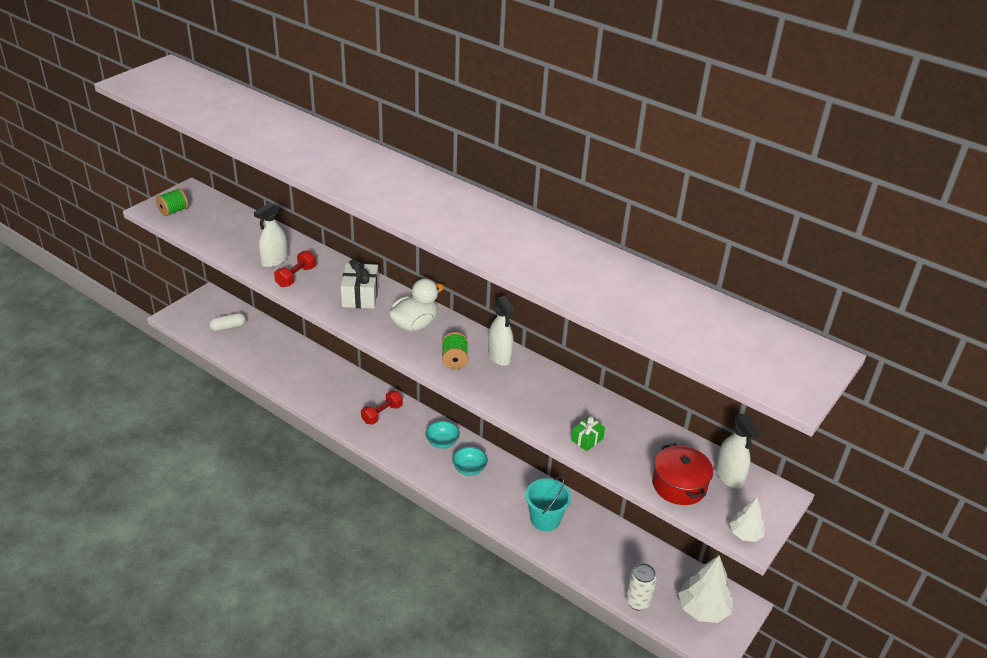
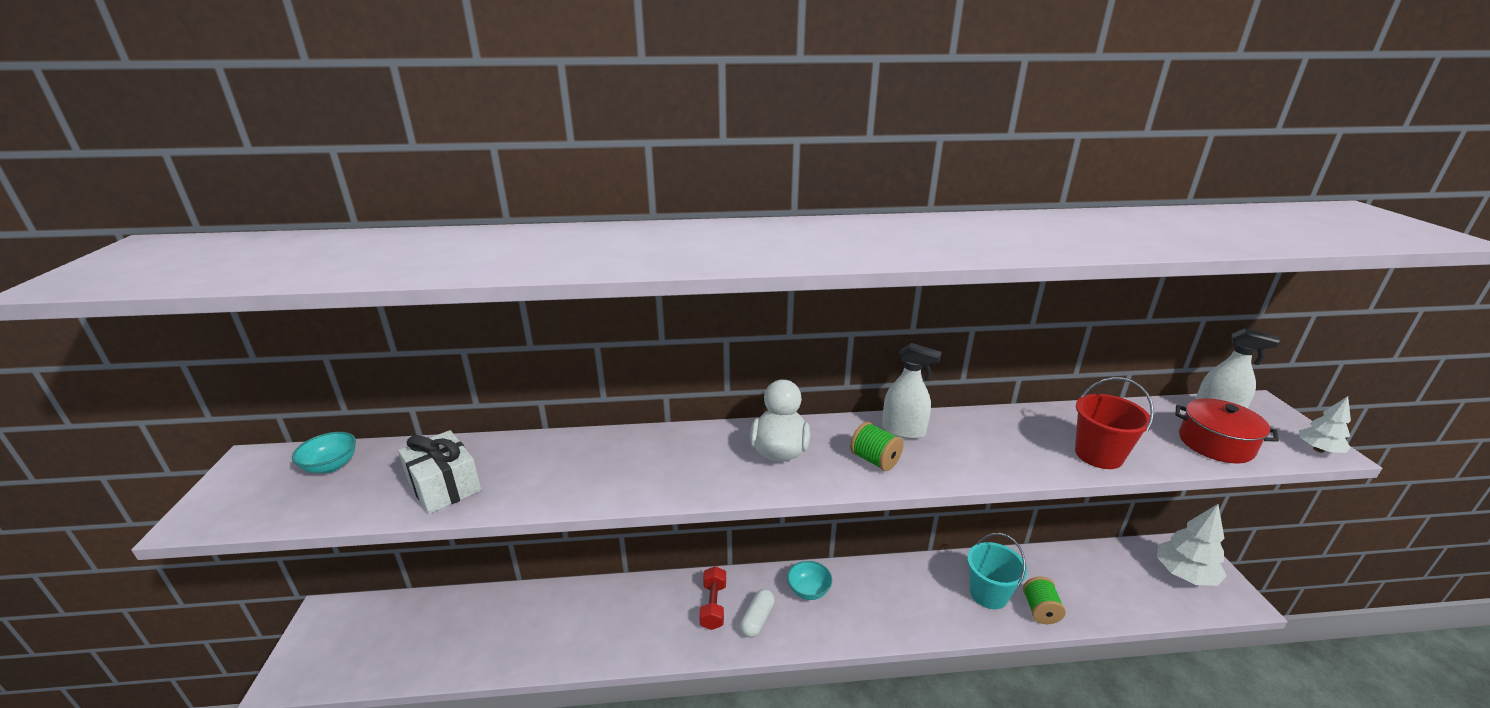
camera: 40 degrees left, 10 degrees down
green spool [156,188,188,217] -> green spool moved to [1023,577,1066,624]
white capsule [209,313,246,331] -> white capsule moved to [740,589,775,638]
white spray bottle [254,203,288,267] -> none
red dumbbell [274,251,316,287] -> none
white gift [341,259,379,309] -> white gift moved to [398,430,482,514]
turquoise bowl [452,447,488,476] -> turquoise bowl moved to [292,432,356,473]
green gift [571,416,605,451] -> red bucket [1075,377,1154,469]
white can [626,563,657,610] -> none

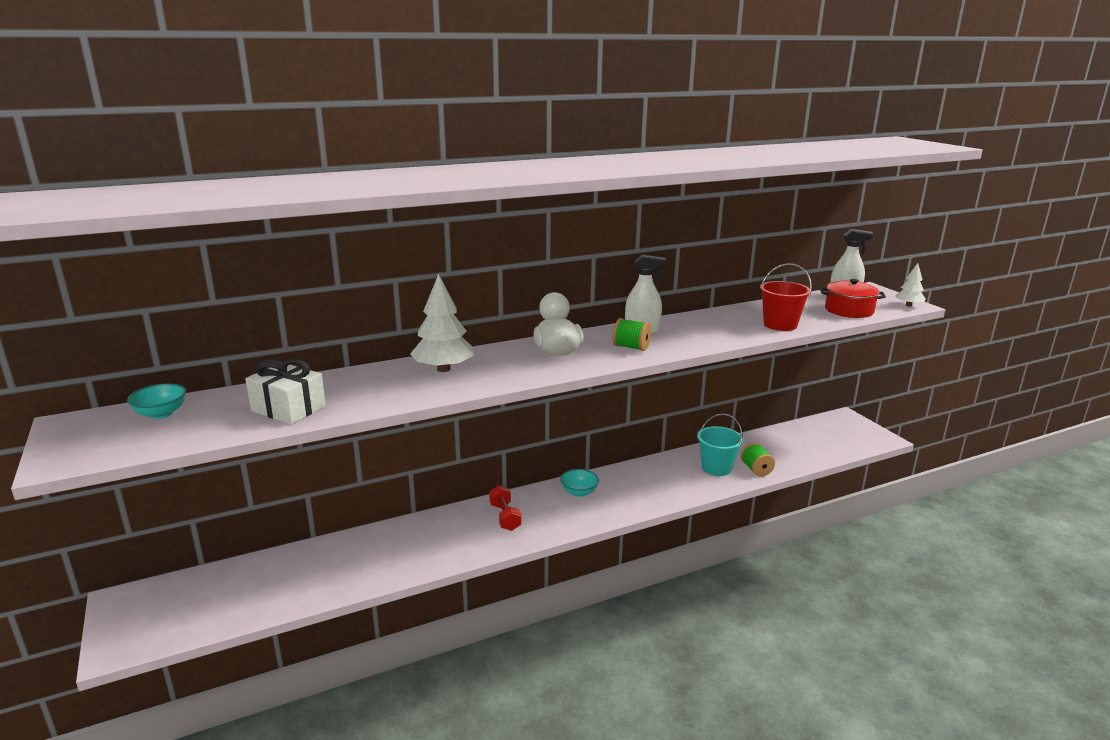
camera: 20 degrees left, 5 degrees down
white capsule [740,589,775,638] -> none
white tree [1157,504,1227,586] -> white tree moved to [410,274,474,372]

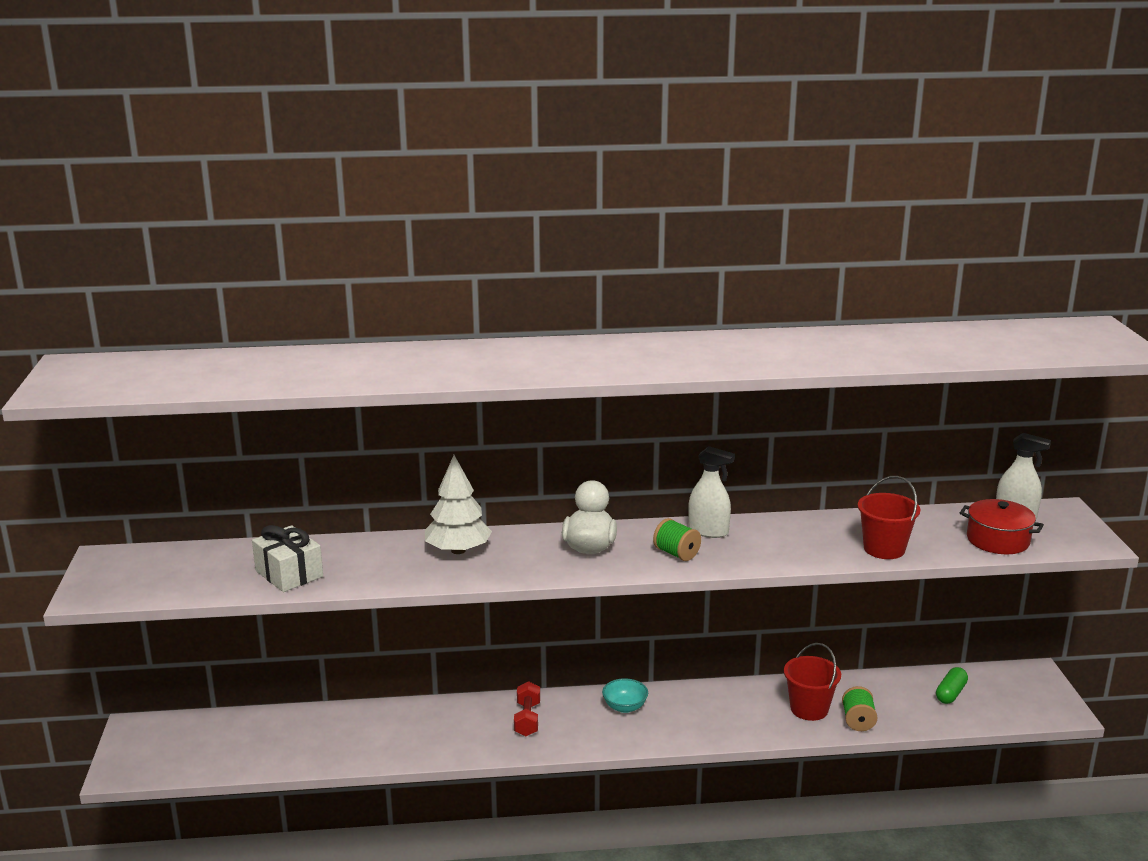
camera: 20 degrees right, 0 degrees up
turquoise bowl [127,383,186,419] -> none
turquoise bucket [697,414,743,476] -> red bucket [784,643,841,721]
white tree [895,263,926,307] -> none
none -> green capsule [936,667,968,704]

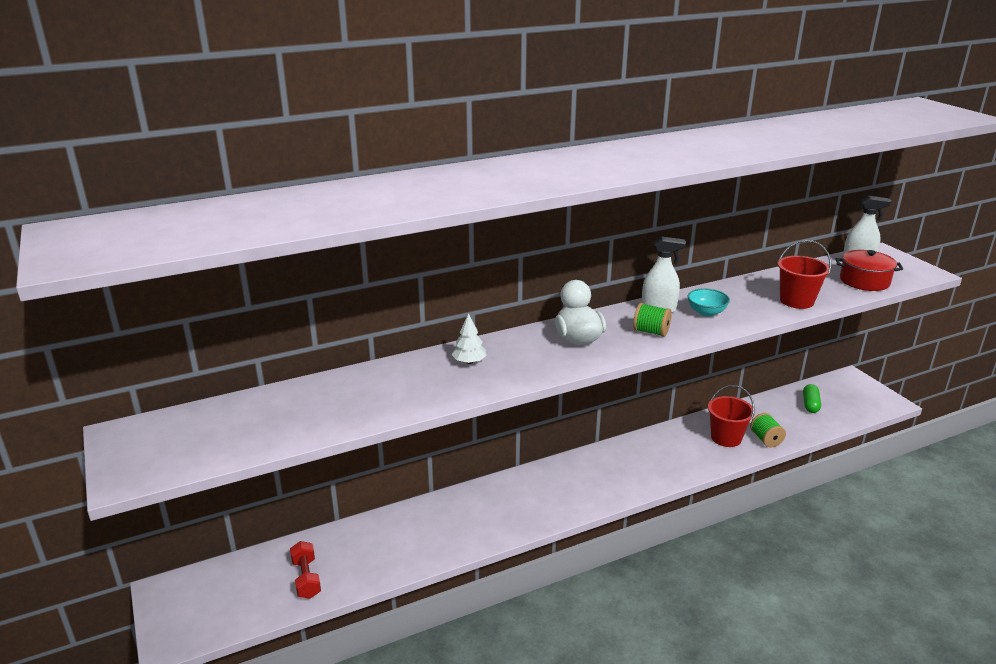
camera: 20 degrees left, 5 degrees up
white gift [252,525,323,592] -> none
white tree [425,455,492,554] -> white tree [451,313,487,364], size x0.56
red dumbbell [514,681,540,736] -> red dumbbell moved to [290,541,321,599]
turquoise bowl [602,678,648,713] -> turquoise bowl moved to [688,288,730,316]

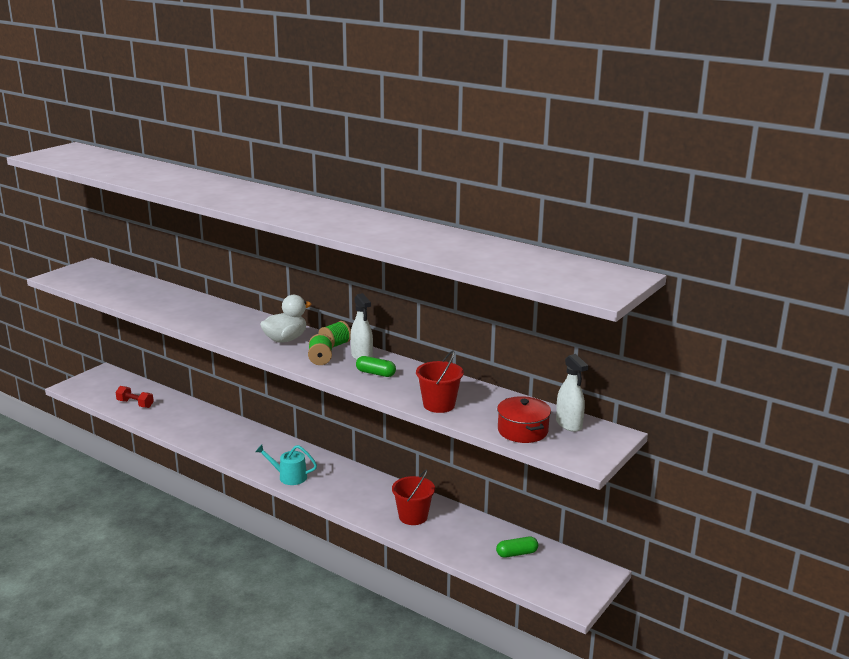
camera: 60 degrees right, 5 degrees down
red dumbbell [290,541,321,599] -> red dumbbell turned 75 degrees clockwise [116,386,154,408]
white tree [451,313,487,364] -> none
turquoise bowl [688,288,730,316] -> green capsule [356,356,396,377]
green spool [750,413,786,447] -> green spool moved to [318,321,351,348]
none -> turquoise watering can [255,445,317,485]

